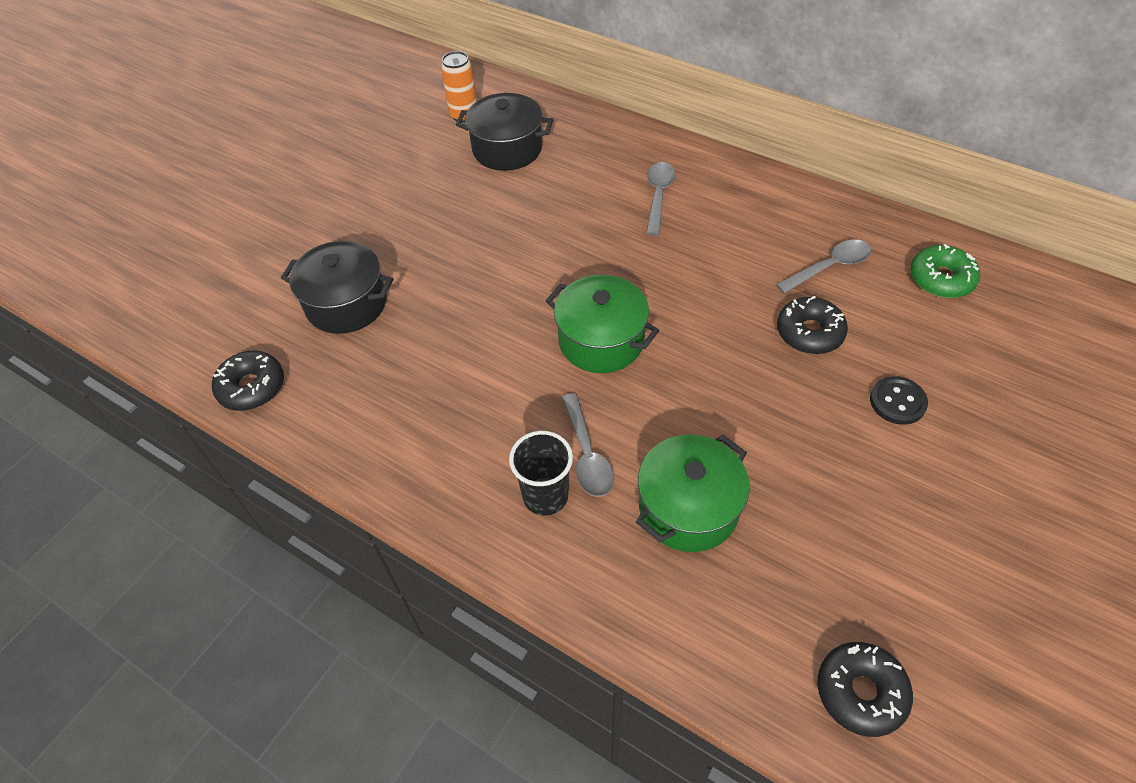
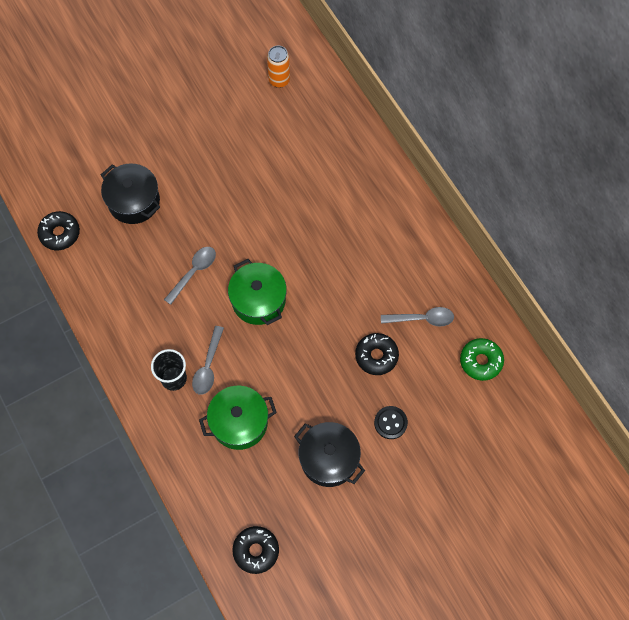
camera: 25 degrees right, 15 degrees up
black pot [456,93,553,171] -> black pot moved to [294,422,365,487]
grey spoon [646,162,676,236] -> grey spoon moved to [164,247,216,305]

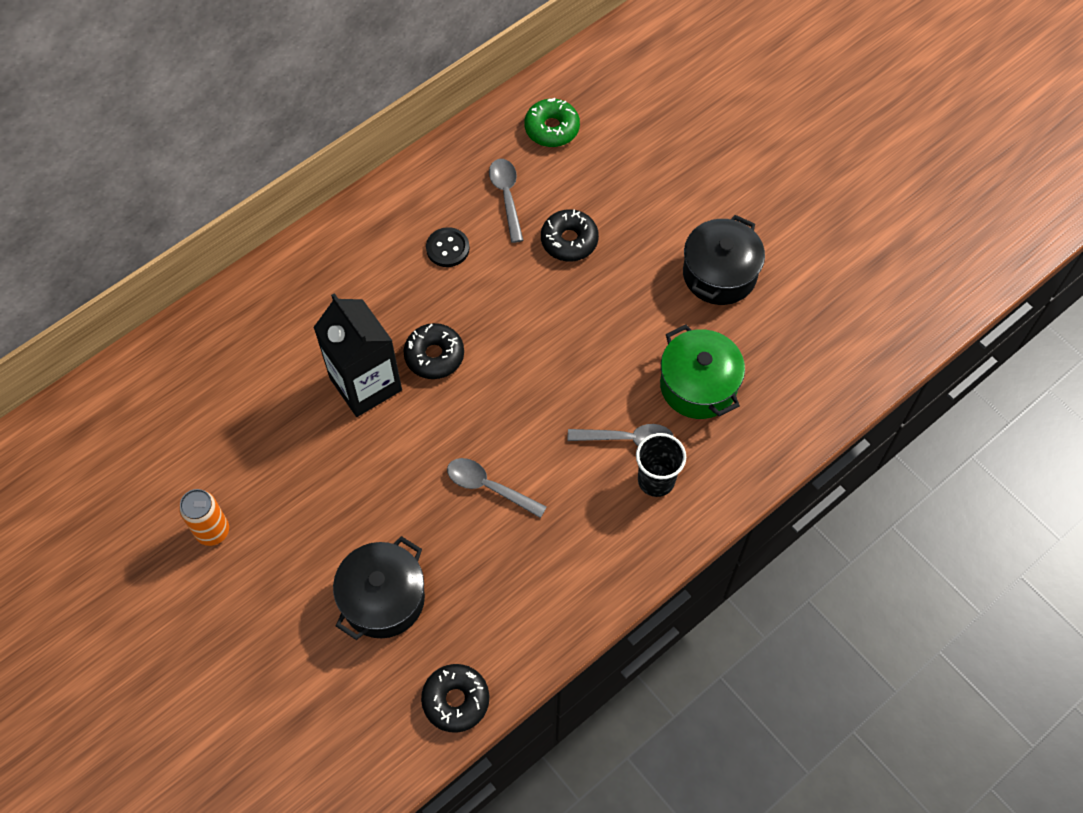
camera: 100 degrees left, 5 degrees down
green pot [228,259,287,325] -> none
black donut [232,526,279,574] -> black donut moved to [403,323,464,379]
orange can [267,46,290,88] -> orange can moved to [179,489,229,546]
black button [374,406,408,439] -> black button moved to [426,227,470,267]
none -> black carton [313,293,402,417]

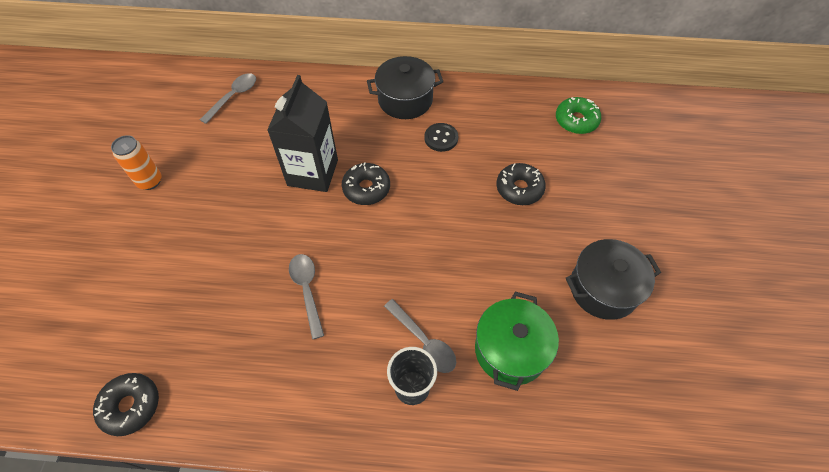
camera: 45 degrees right, 5 degrees down
black pot [333,536,425,640] -> black pot moved to [367,56,443,119]
grey spoon [489,159,523,243] -> grey spoon moved to [200,73,256,124]

